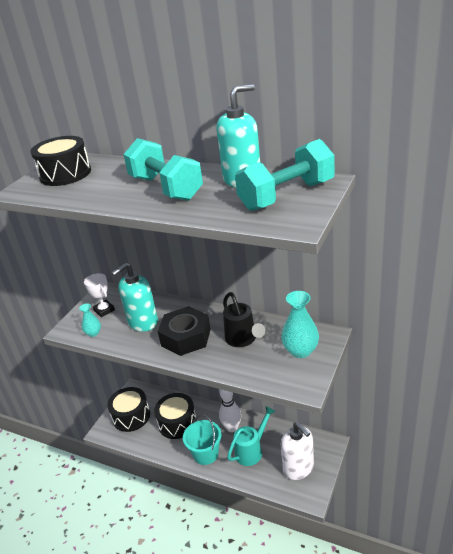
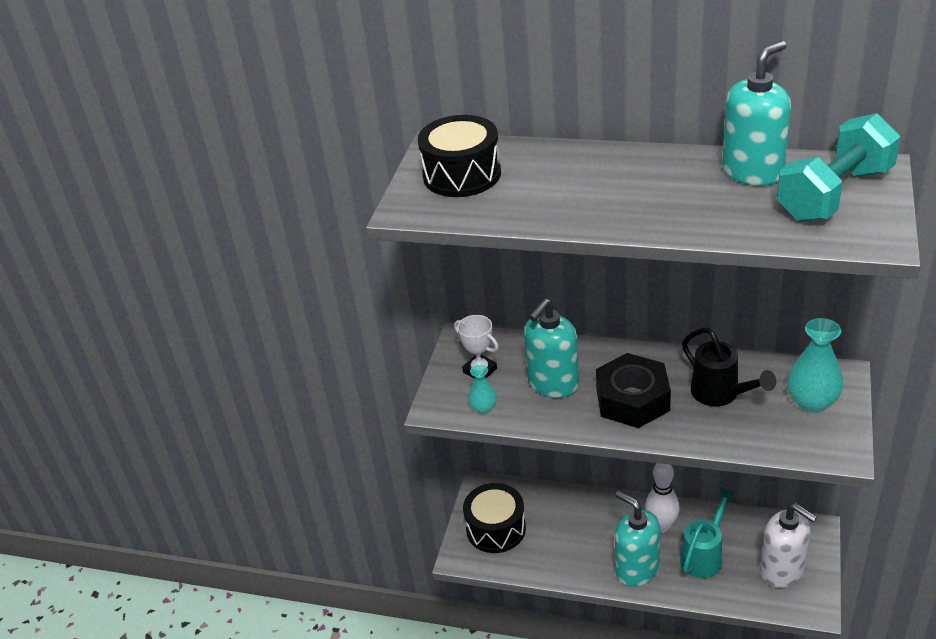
camera: 10 degrees left, 5 degrees up
turquoise dumbbell [123,138,203,201] -> none
black drum [154,393,197,439] -> none
turquoise bucket [183,414,222,465] -> turquoise soap dispenser [615,491,660,587]

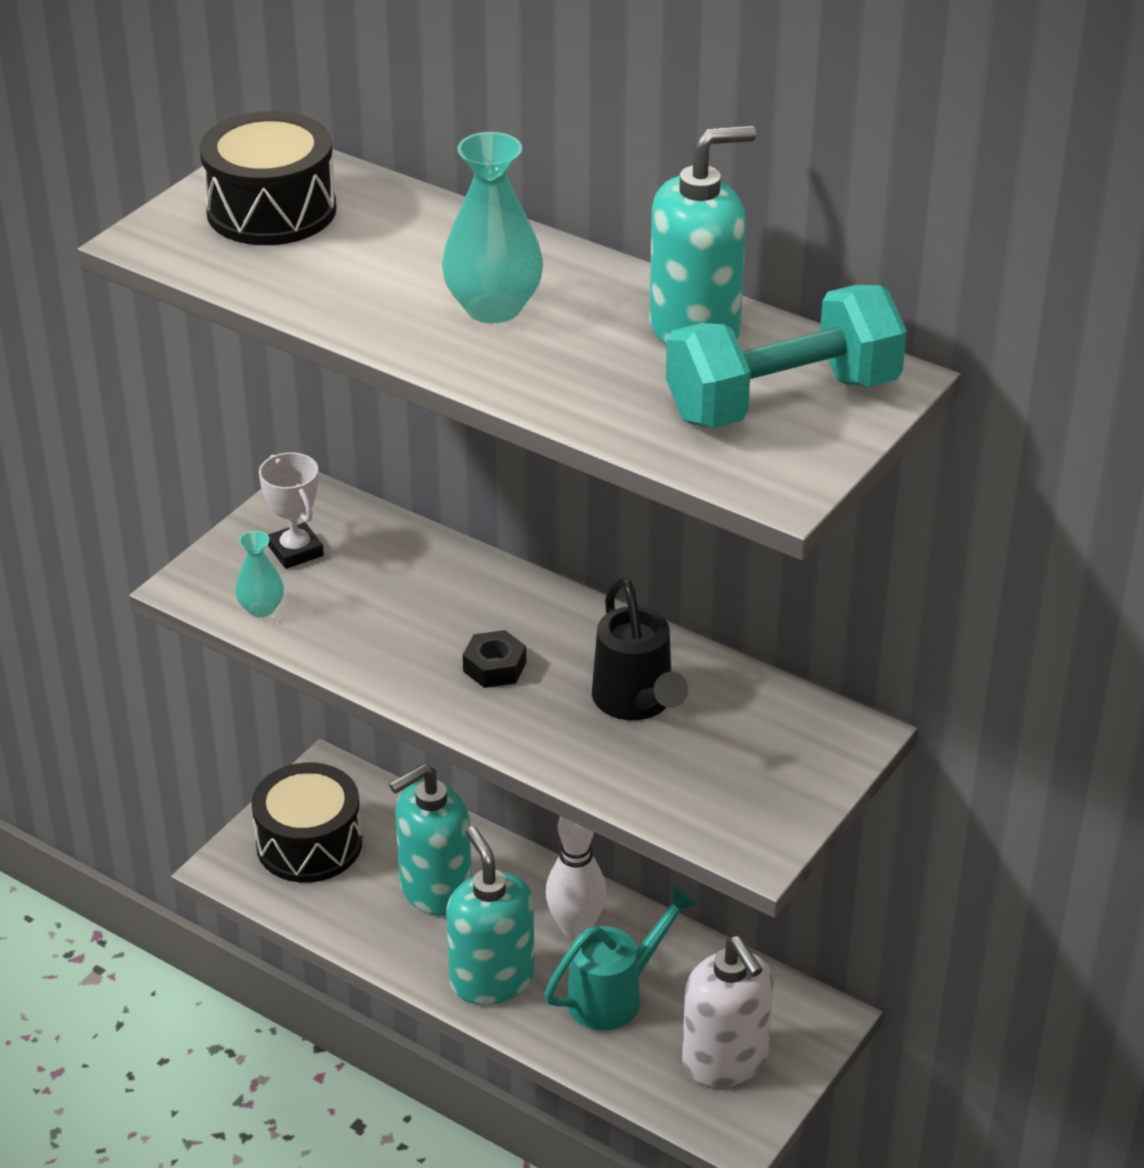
camera: 15 degrees right, 0 degrees up
turquoise soap dispenser [524,298,579,398] -> turquoise soap dispenser moved to [389,764,472,916]
black nut [596,353,671,428] -> black nut [463,630,526,688], size x0.47
turquoise vase [787,318,843,413] -> turquoise vase moved to [442,132,543,323]

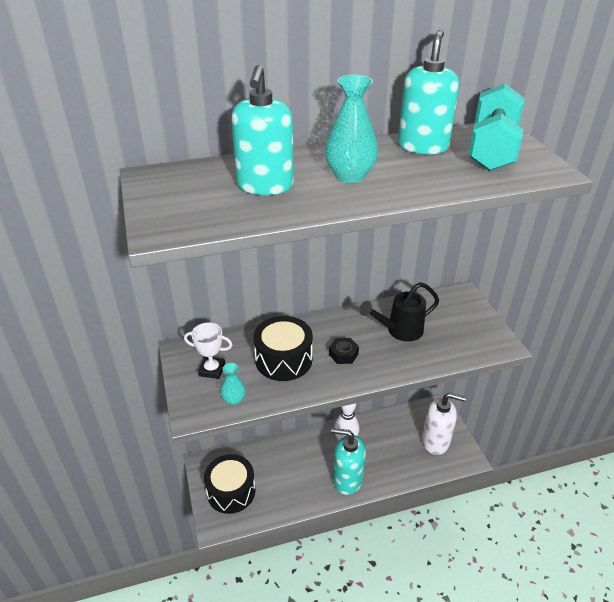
camera: 50 degrees left, 0 degrees up
black drum [199,111,337,245] -> black drum moved to [253,316,313,381]
turquoise soap dispenser [389,764,472,916] -> turquoise soap dispenser moved to [231,65,294,195]
turquoise watering can [544,885,697,1030] -> none
black watering can [592,578,688,720] -> black watering can turned 135 degrees clockwise [359,282,439,342]

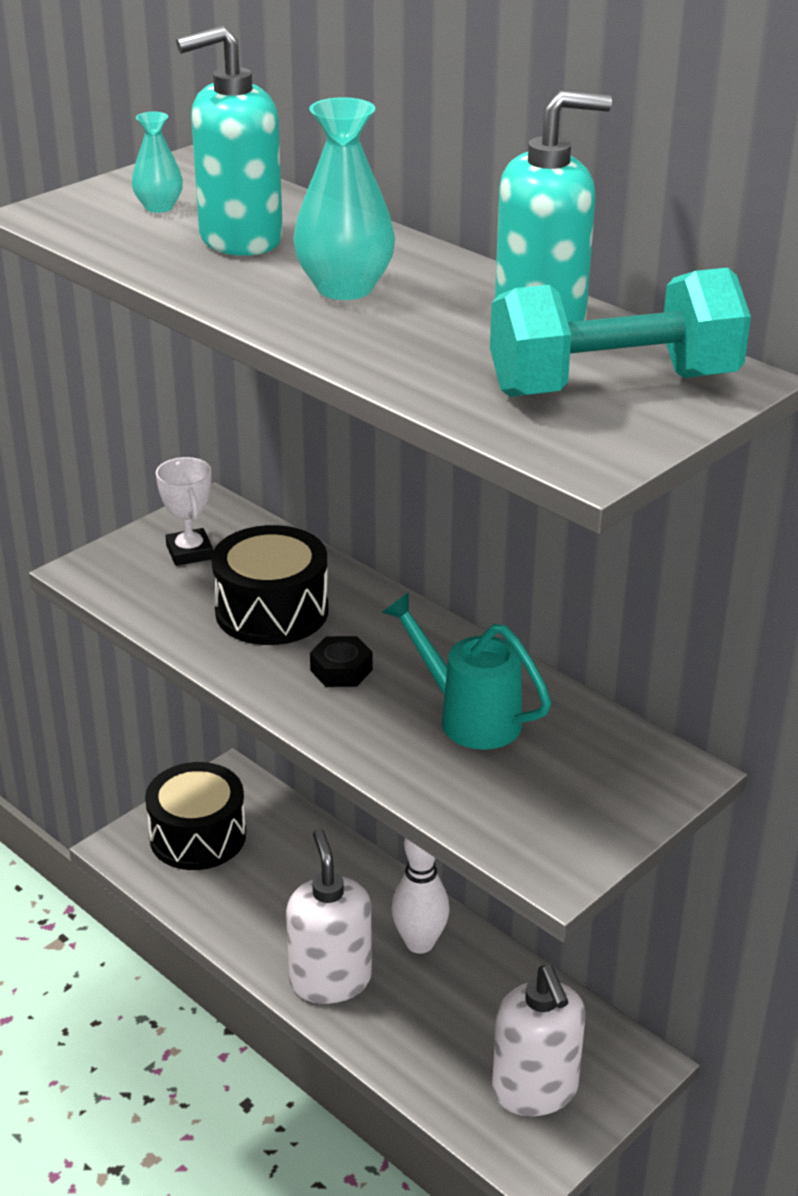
camera: 60 degrees right, 5 degrees down
turquoise vase [221,363,246,405] -> turquoise vase moved to [132,112,183,213]
turquoise soap dispenser [331,428,366,495] -> white soap dispenser [286,829,372,1004]
black watering can [359,282,439,342] -> turquoise watering can [382,592,551,750]

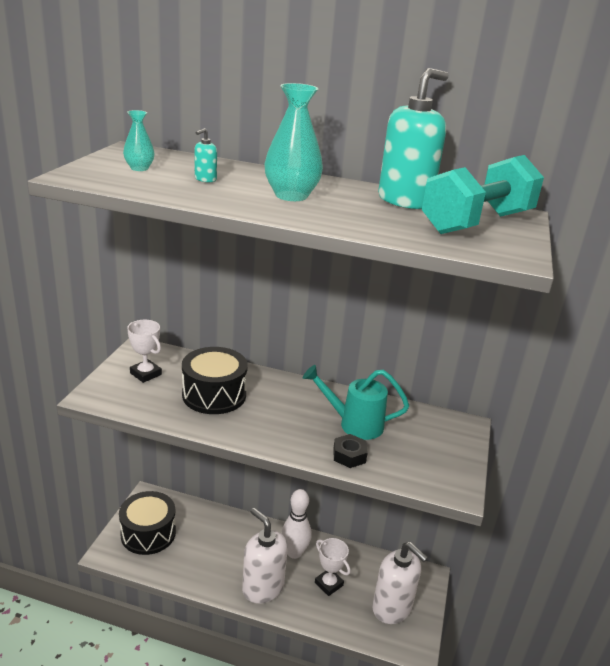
camera: 30 degrees left, 5 degrees down
turquoise soap dispenser [176,26,283,256] -> turquoise soap dispenser [195,128,217,182], size x0.41
black nut [310,636,373,687] -> black nut moved to [333,434,368,468]
none -> white trophy [315,538,350,596]

